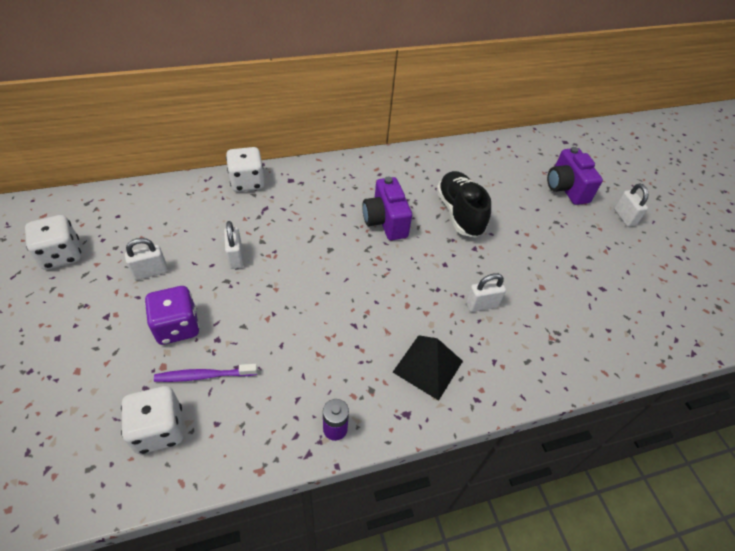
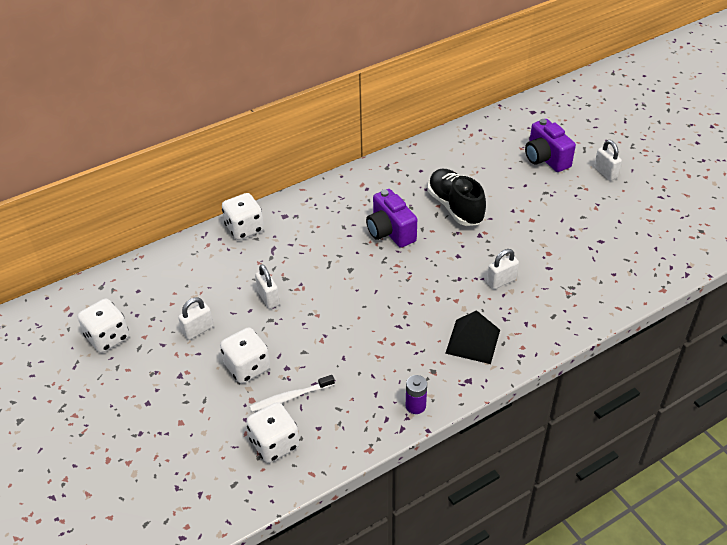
camera: 10 degrees left, 5 degrees down
purple dice [145,286,200,345] -> white dice [220,327,270,383]
purple toothbrush [154,364,258,382] -> white toothbrush [250,375,335,412]

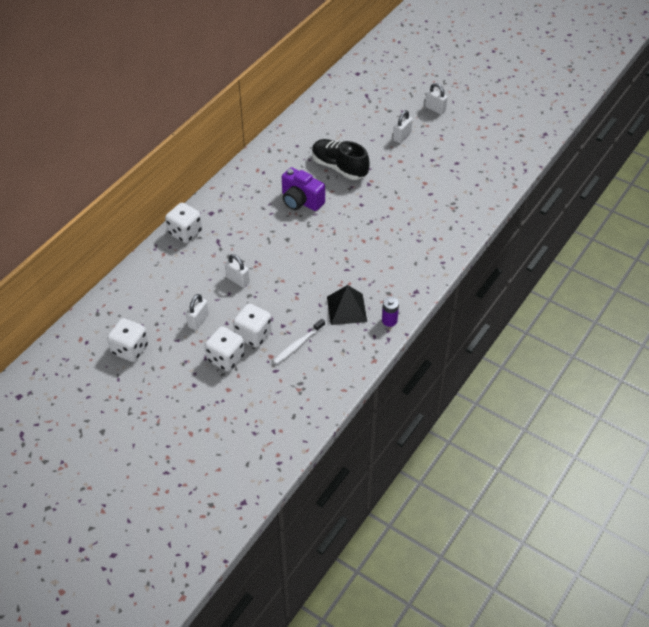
camera: 25 degrees left, 5 degrees up
white dice [246,402,299,463] -> white dice moved to [205,327,245,371]
black pyramid [445,310,500,364] -> black pyramid moved to [327,285,367,325]
white padlock [487,249,519,289] -> white padlock moved to [393,110,413,143]
purple camera [525,119,576,172] -> none

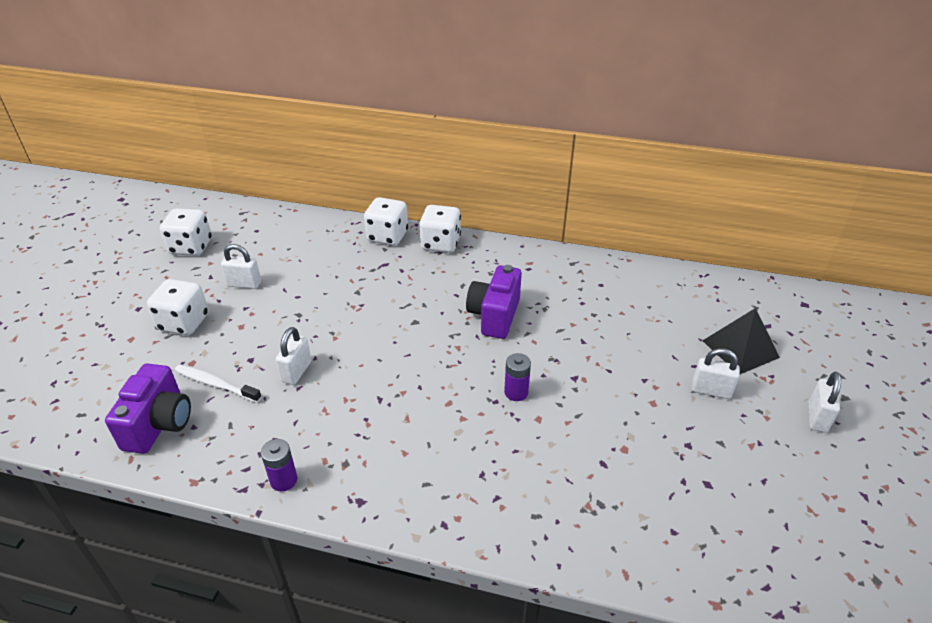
camera: 70 degrees right, 10 degrees down
white padlock [225,254,250,288] -> white padlock moved to [276,327,311,385]
white dice [233,304,272,347] -> white dice moved to [419,205,461,253]
black shoe [312,139,369,180] -> none
black pyramid [327,285,367,325] -> black pyramid moved to [702,308,780,374]
none -> purple camera [105,363,191,454]
none -> purple battery [504,353,531,401]

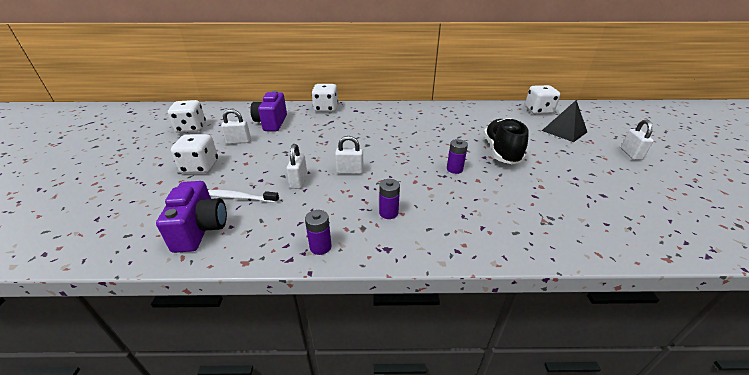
camera: 15 degrees left, 5 degrees down
white dice [419,205,461,253] -> white dice moved to [525,85,560,114]
purple camera [466,265,522,339] -> purple camera moved to [250,90,287,131]
white padlock [692,348,740,399] -> white padlock moved to [335,136,364,174]
none -> purple battery [379,179,400,219]
none -> black shoe [483,118,529,164]

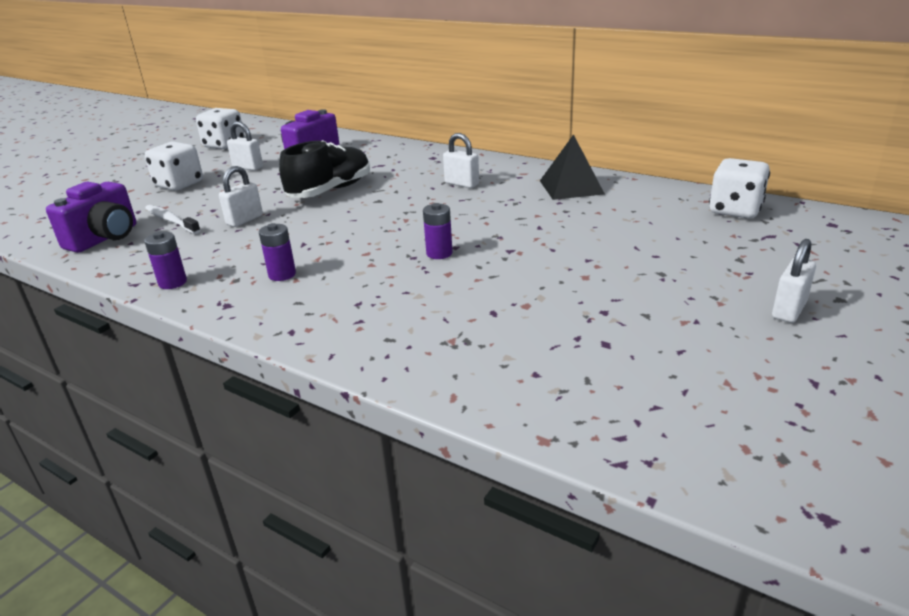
camera: 35 degrees right, 5 degrees down
white dice [311,84,338,112] -> none
white padlock [335,136,364,174] -> white padlock moved to [443,133,479,188]
black shoe [483,118,529,164] -> black shoe moved to [279,140,370,198]
black pyramid [542,100,587,142] -> black pyramid moved to [540,134,605,200]

